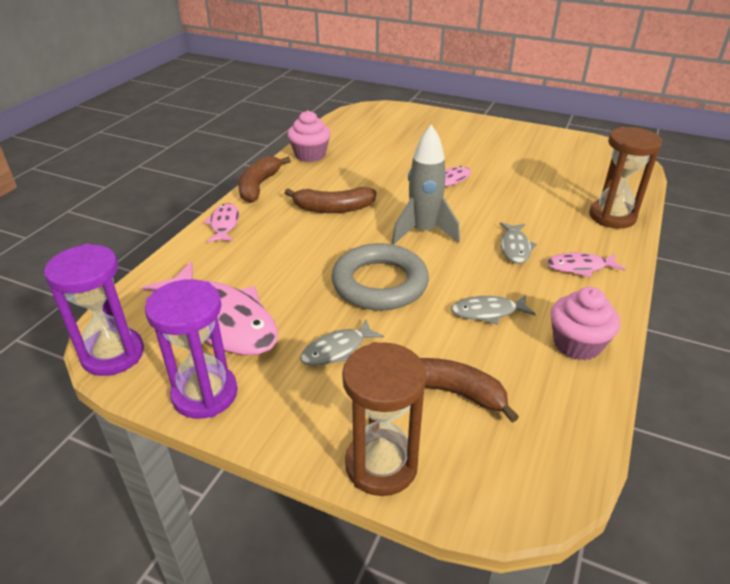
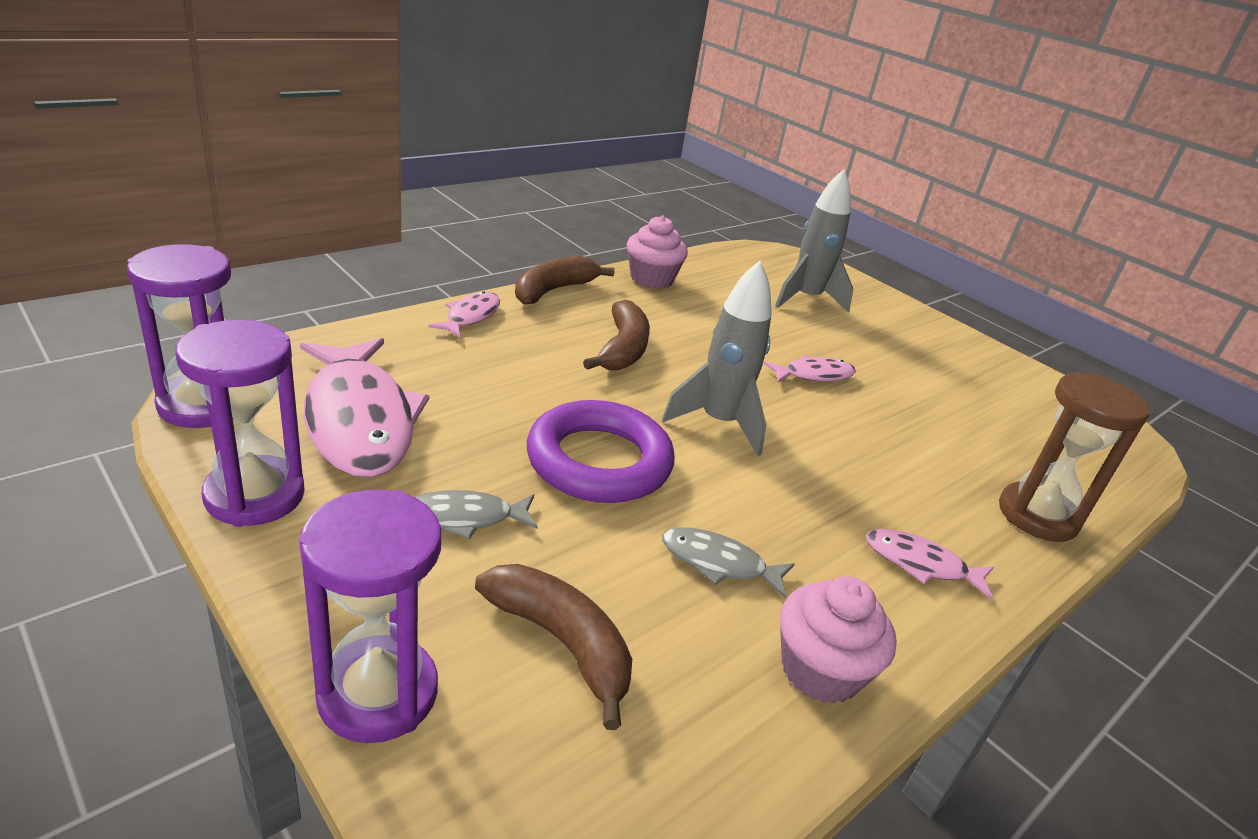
camera: 20 degrees right, 5 degrees down
brown banana [285,187,377,213] -> brown banana turned 105 degrees counterclockwise [583,300,650,370]
grey ring [331,243,429,311] -> purple ring [527,400,675,503]
brown hourglass [342,342,426,496] -> purple hourglass [299,490,441,743]
grey fish [500,222,537,264] -> none
none -> grey rocket [775,169,853,313]

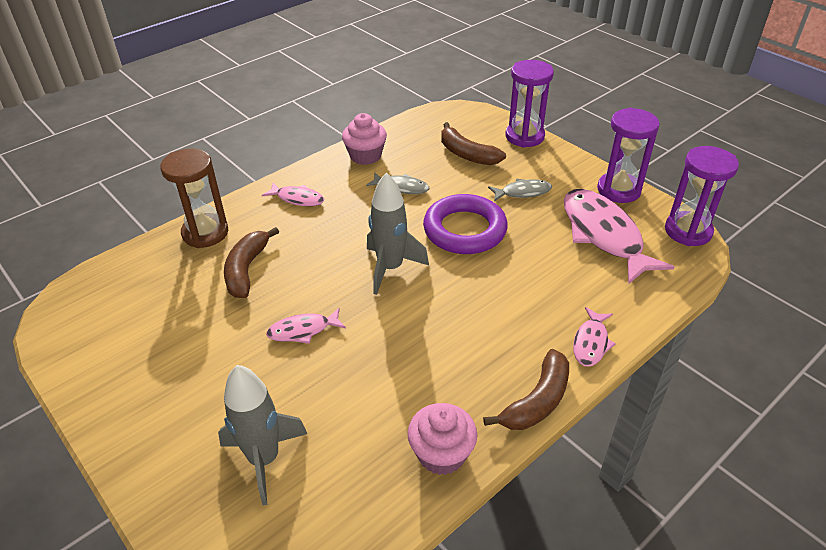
camera: 175 degrees left, 10 degrees up
brown banana [583,300,650,370] -> brown banana moved to [224,227,279,298]

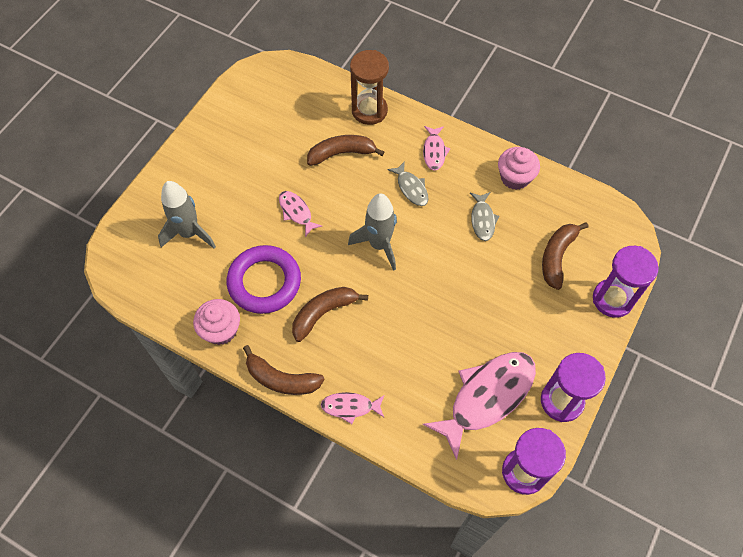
camera: 70 degrees right, 20 degrees up
purple ring [423,194,508,254] -> purple ring moved to [227,245,301,314]
grey fish [488,178,552,201] -> grey fish moved to [387,161,429,206]
none -> brown banana [292,287,368,342]

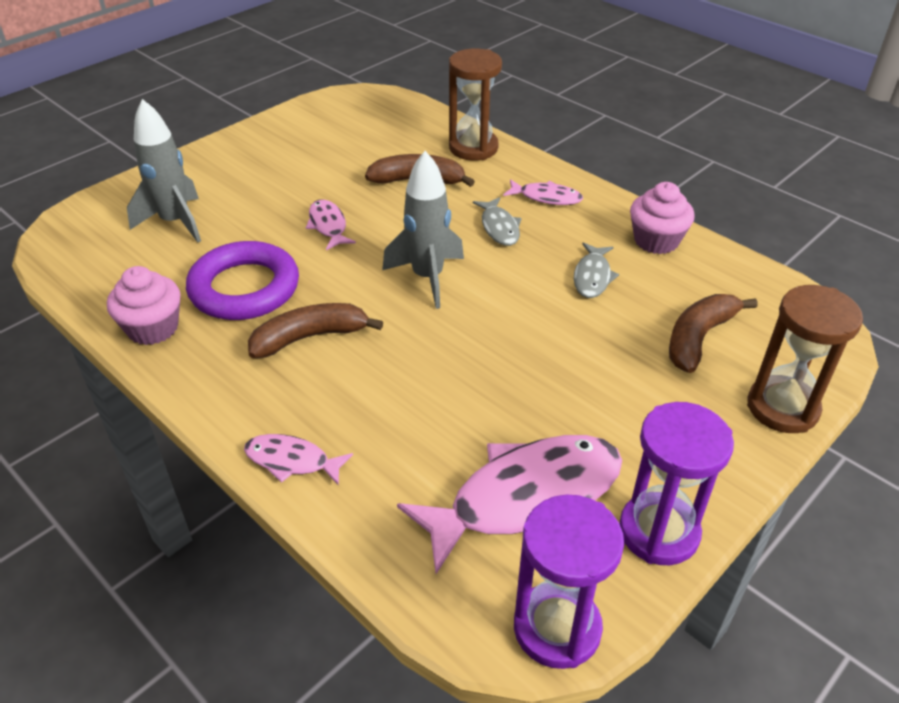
camera: 15 degrees right, 20 degrees down
brown banana [243,345,325,395] -> none
pink fish [423,126,451,171] -> pink fish turned 90 degrees counterclockwise [503,179,583,205]
purple hourglass [593,246,659,318] -> brown hourglass [747,285,863,433]

